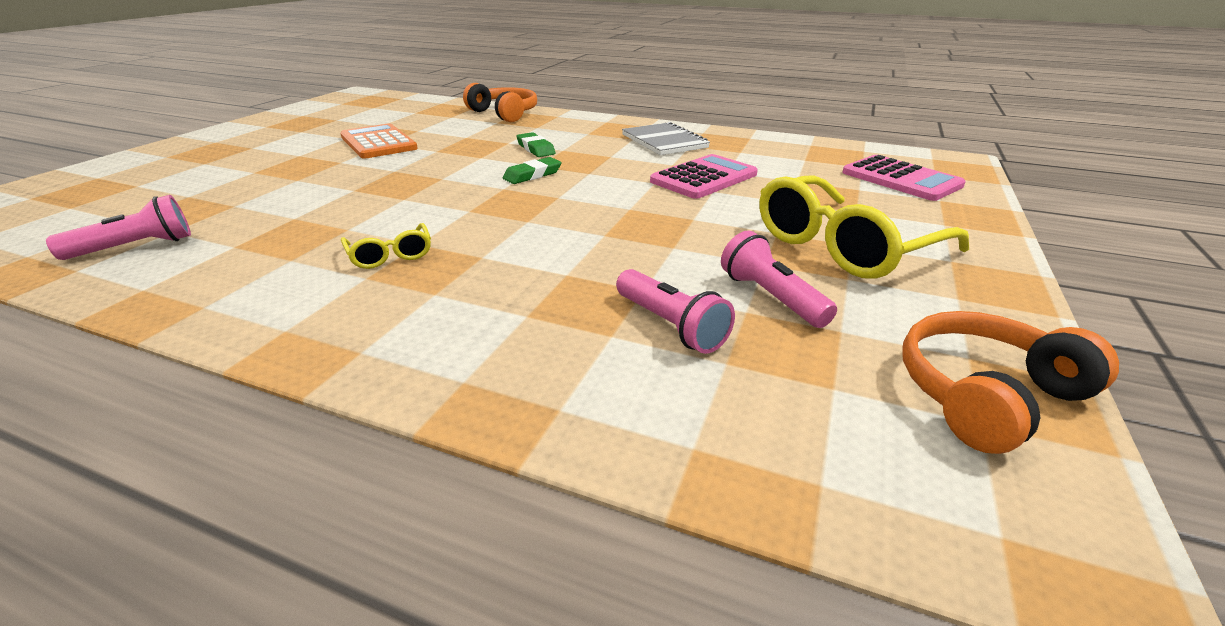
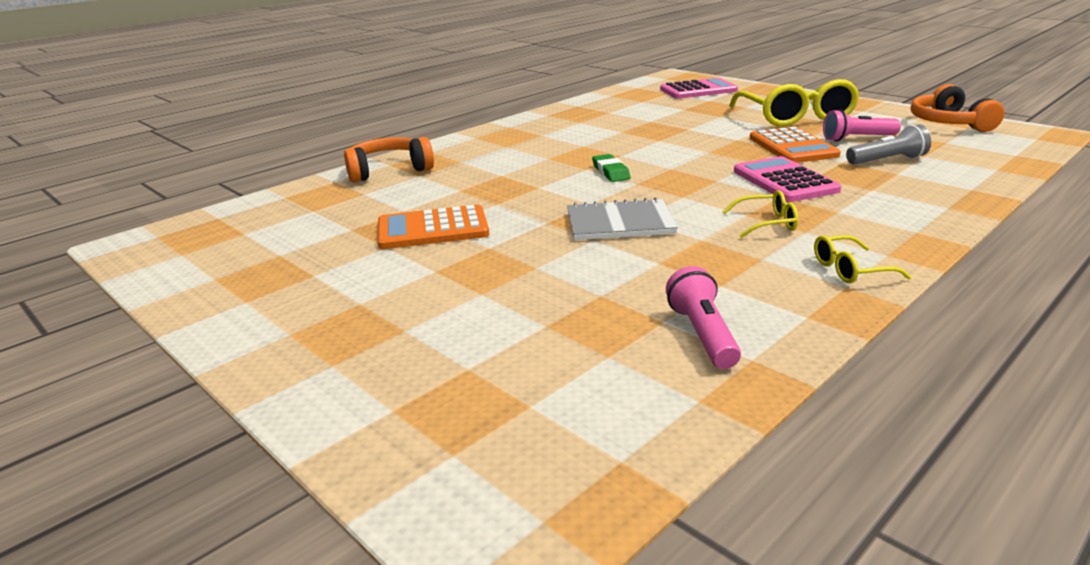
camera: 65 degrees left, 5 degrees down
green eraser [516,132,555,157] -> none
pink flashlight [616,269,735,354] -> grey flashlight [846,124,931,165]
grey notebook [622,122,710,155] -> grey notebook moved to [567,198,678,240]
pink calculator [650,154,758,199] -> pink calculator moved to [734,156,841,202]
none -> orange calculator [750,127,841,163]
none -> yellow glasses [814,235,911,284]

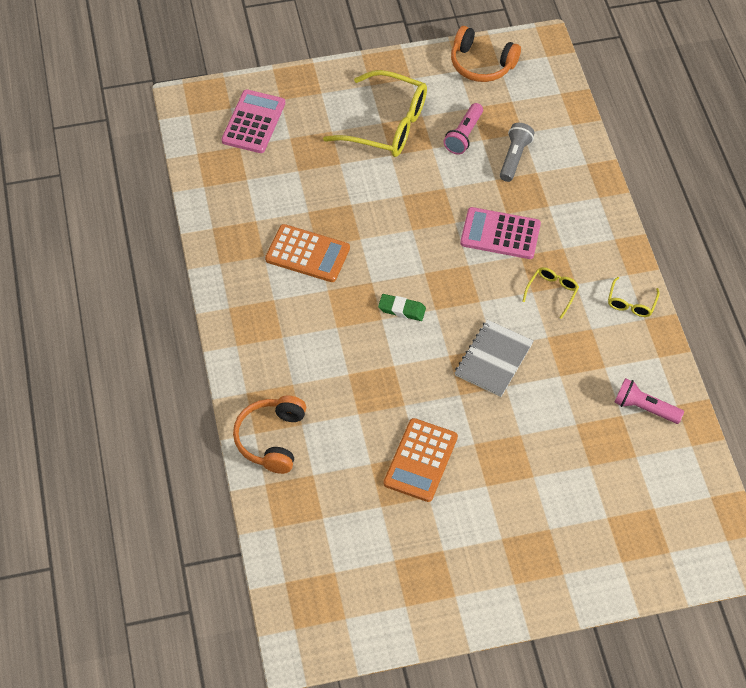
camera: 60 degrees left, 30 degrees up
orange calculator [750,127,841,163] -> orange calculator moved to [265,224,350,282]

